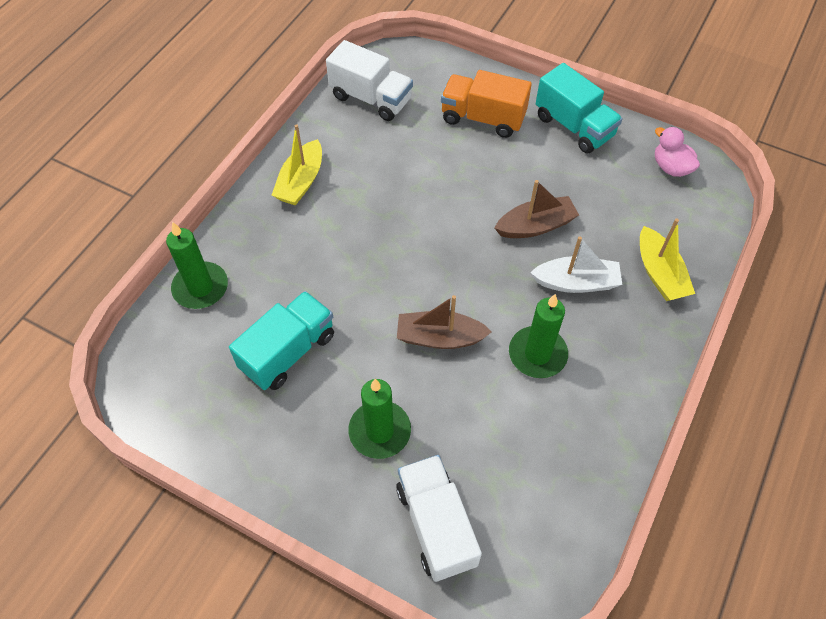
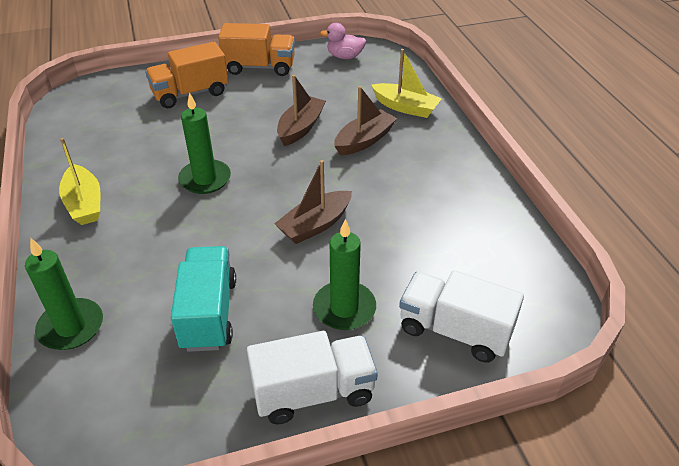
camera: 45 degrees left, 15 degrees down
white truck [326,40,413,121] -> white truck moved to [247,331,378,424]
green candle [509,294,568,378] -> green candle moved to [178,92,231,194]
white boat [530,236,622,293] -> brown boat [334,86,397,156]
turquoise truck [536,63,623,153] -> orange truck [218,23,295,76]

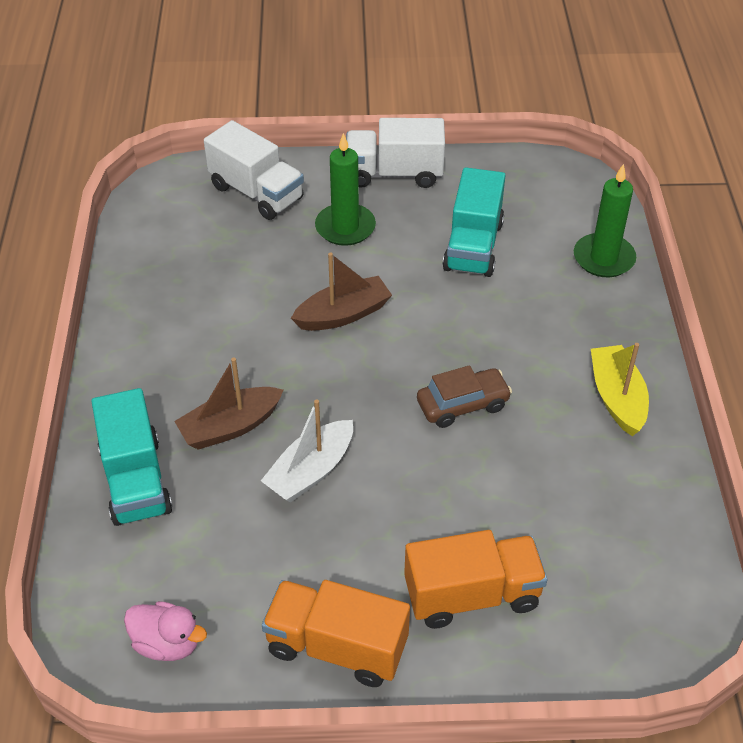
camera: 165 degrees left, 5 degrees up
green candle [178,92,231,194] -> brown car [417,365,512,428]
brown boat [277,75,326,146] -> white boat [261,399,353,503]
yellow boat [371,49,442,118] -> turquoise truck [91,388,172,526]

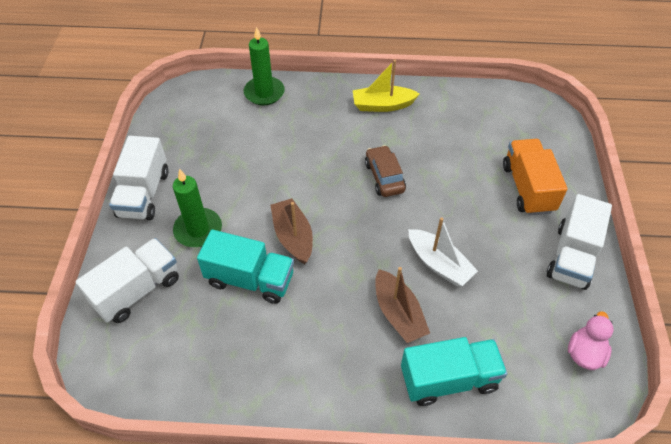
camera: 85 degrees left, 5 degrees up
orange truck [262,580,410,687] -> white truck [547,194,612,290]
turquoise truck [443,167,506,277] -> turquoise truck moved to [197,230,294,304]

